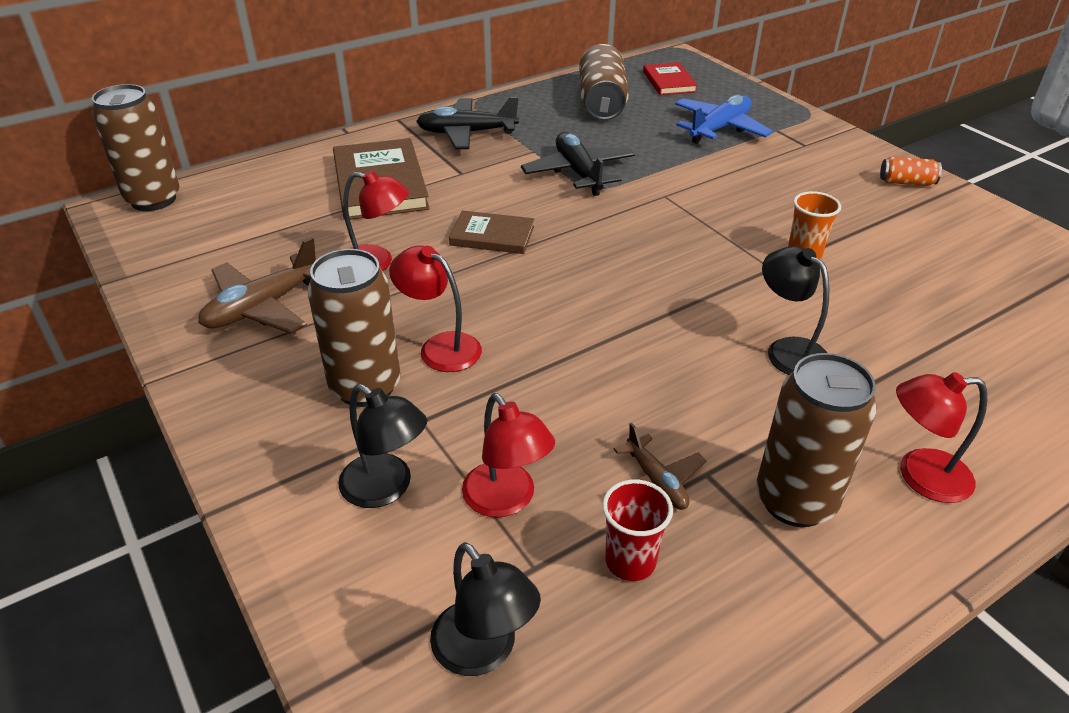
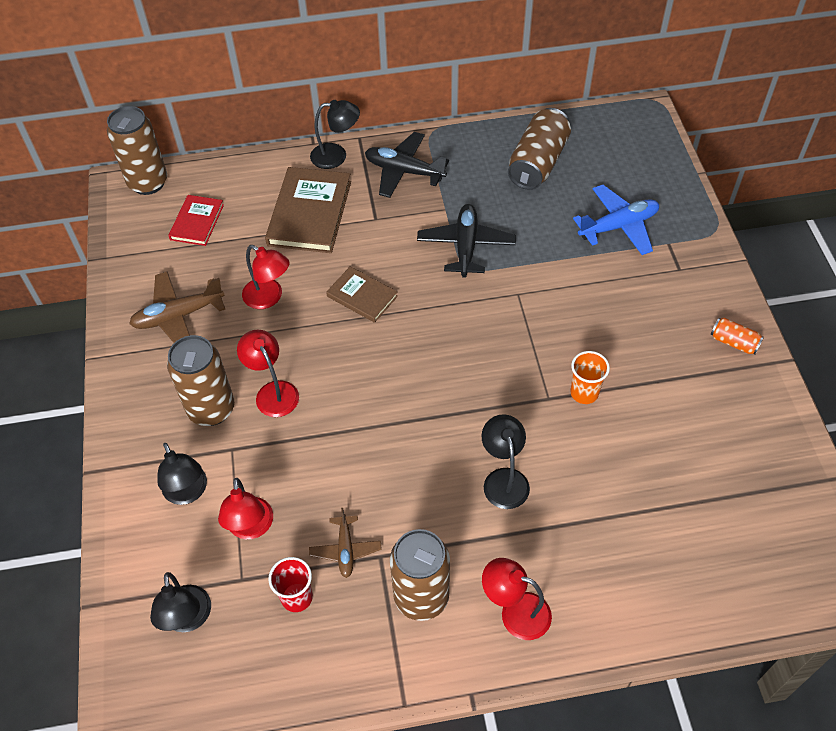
camera: 25 degrees right, 15 degrees up
red book [643,62,698,95] -> red book moved to [168,195,224,246]
none -> black lamp [310,100,360,169]

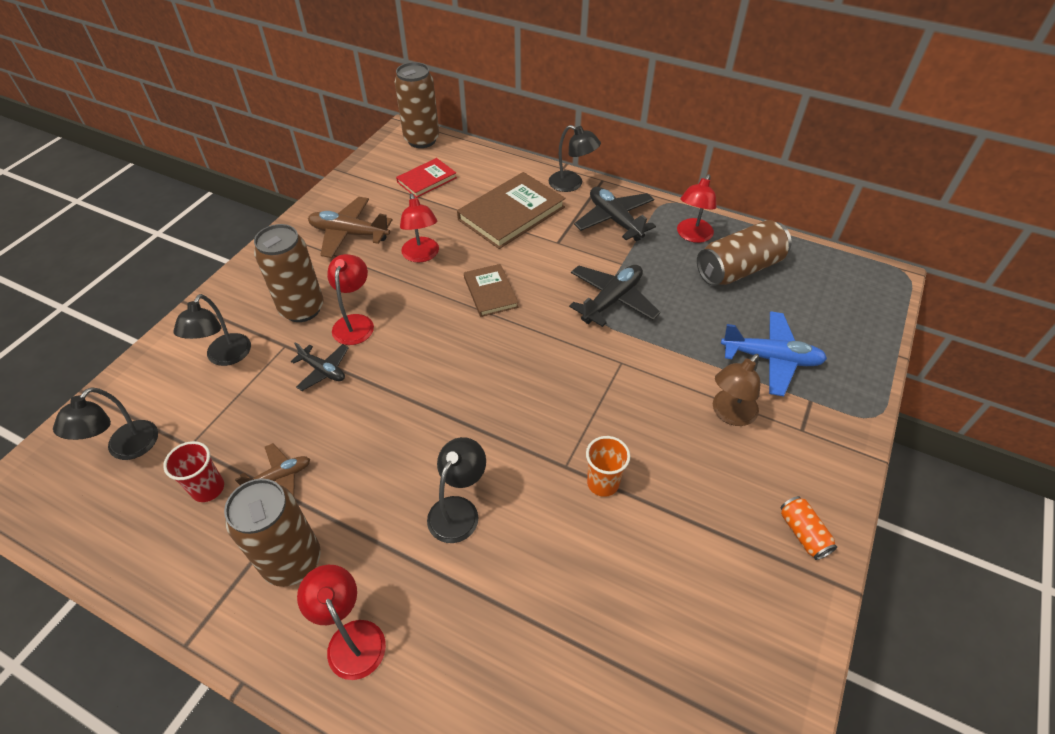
camera: 35 degrees right, 5 degrees down
red lamp [218,478,273,539] -> red lamp moved to [677,174,717,243]
brown plane [309,508,382,578] -> brown plane turned 150 degrees counterclockwise [235,443,310,497]
none -> black plane [291,342,349,391]
none -> brown lamp [713,354,761,426]

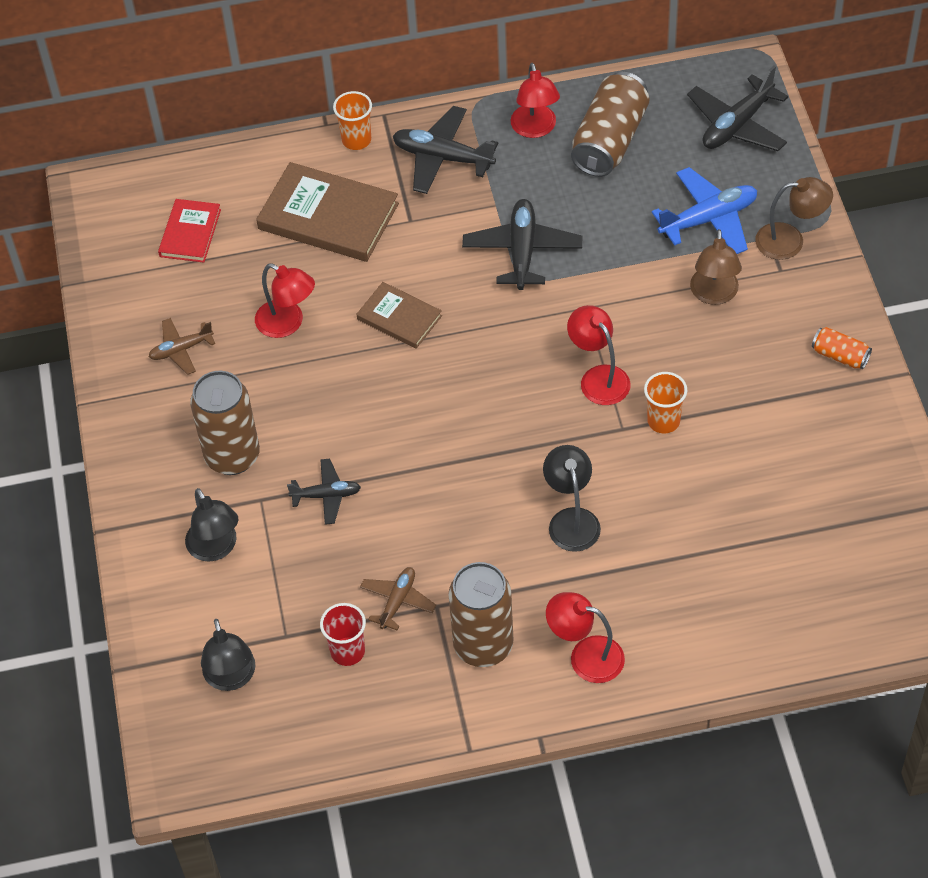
camera: 35 degrees left, 5 degrees up
brown plane [308,197,392,258] -> brown plane [149,318,215,375], size x0.60
red lamp [327,254,374,345] -> red lamp moved to [567,305,630,405]
brown can [394,62,439,148] -> none
brown book [457,172,565,249] -> brown book turned 75 degrees counterclockwise [256,162,399,262]
black lamp [548,125,601,192] -> orange cup [333,91,372,150]
none -> black plane [687,66,788,151]
none -> brown lamp [755,177,833,260]

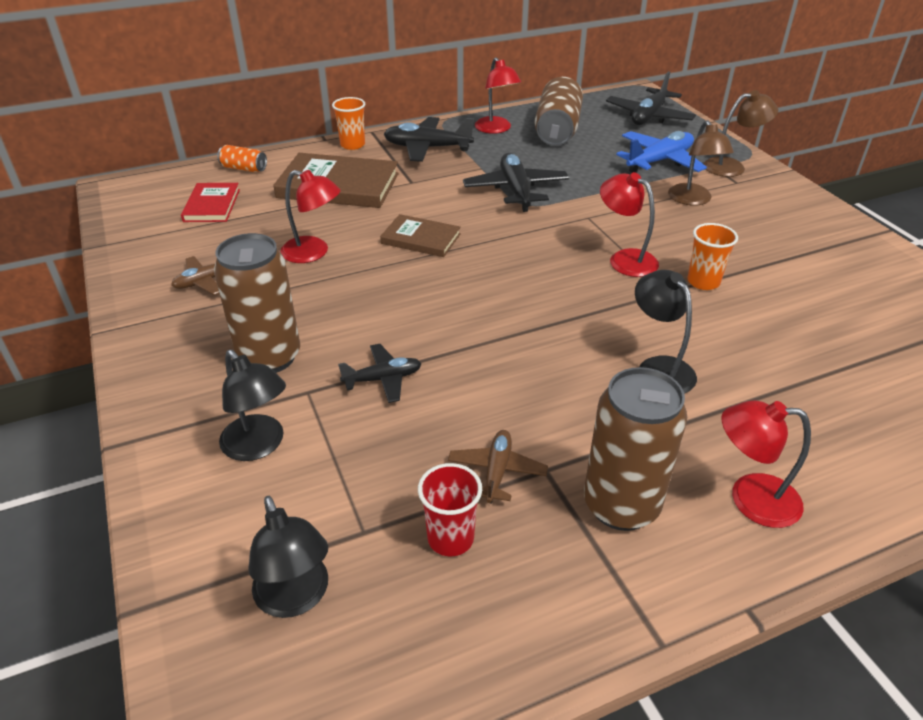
camera: 15 degrees left, 15 degrees down
orange can [812,327,872,369] -> orange can moved to [217,145,267,172]

